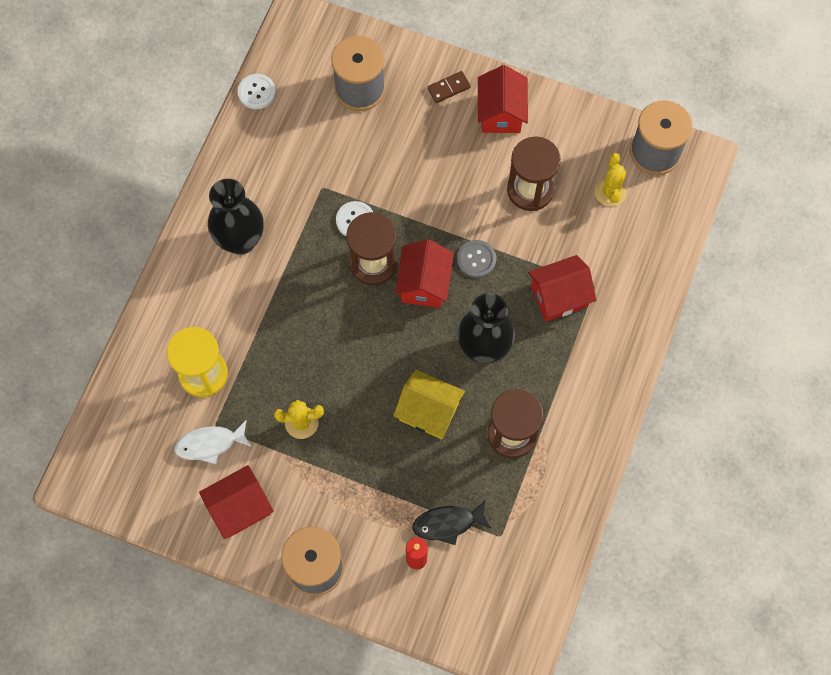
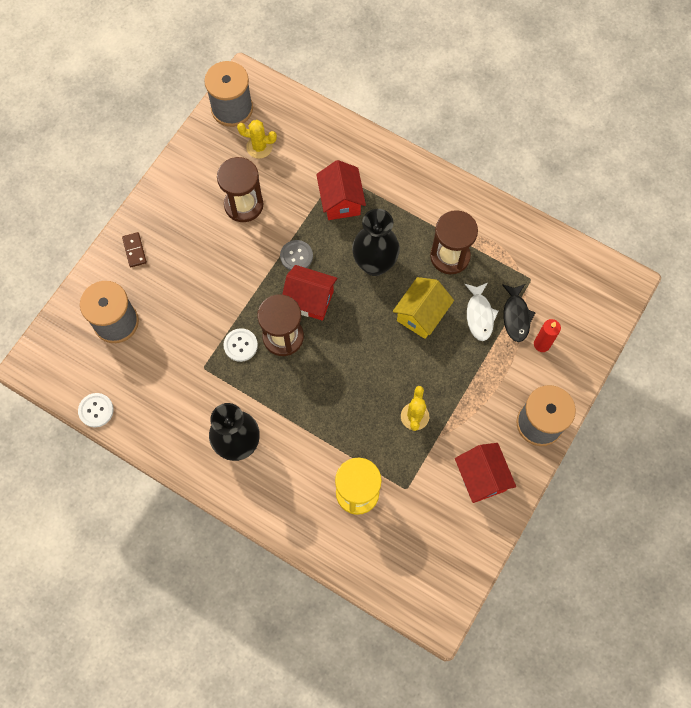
camera: 80 degrees left, 0 degrees up
white fish [174,420,252,464] -> white fish moved to [465,283,499,341]
red house [478,65,528,133] -> none

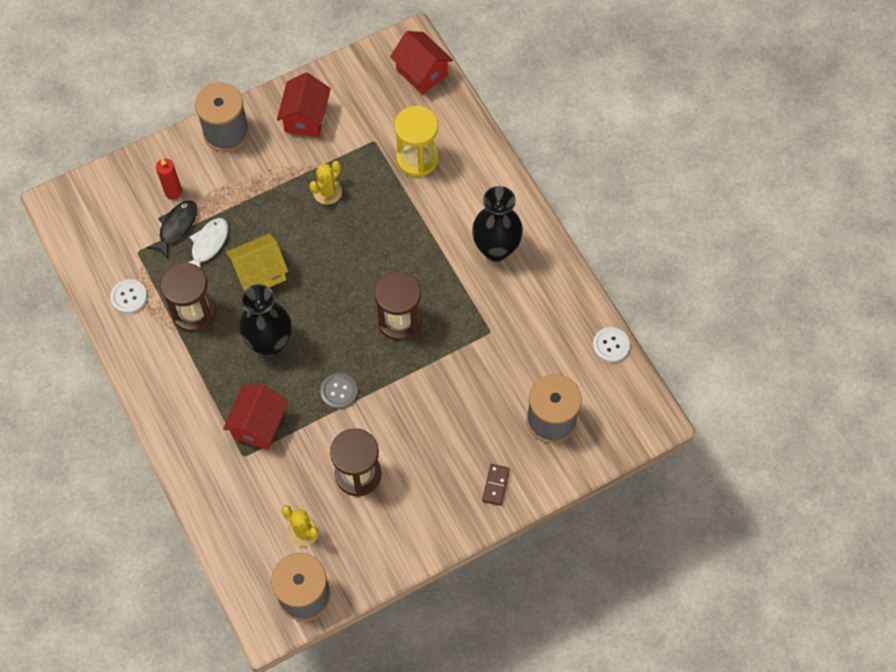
camera: 150 degrees left, 5 degrees down
white button [223,328,258,362] -> white button moved to [110,279,147,314]
red house [282,265,337,321] -> red house moved to [390,31,453,94]

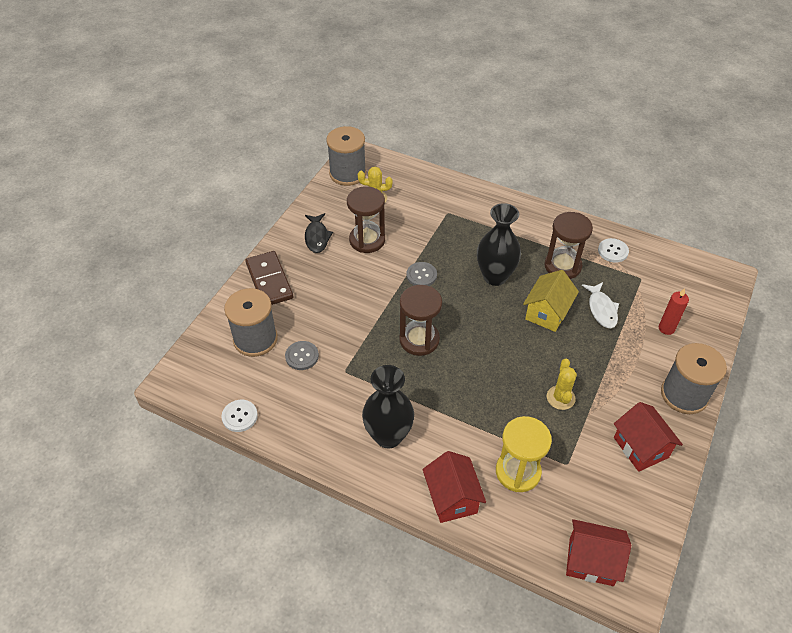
camera: 145 degrees right, 15 degrees down
black fish [147,200,197,258] -> black fish moved to [305,213,333,253]
red house [223,384,288,450] -> red house moved to [422,451,486,523]
brown domino [482,464,510,506] -> brown domino [245,251,293,305], size x1.97
none -> grey button [285,341,319,370]

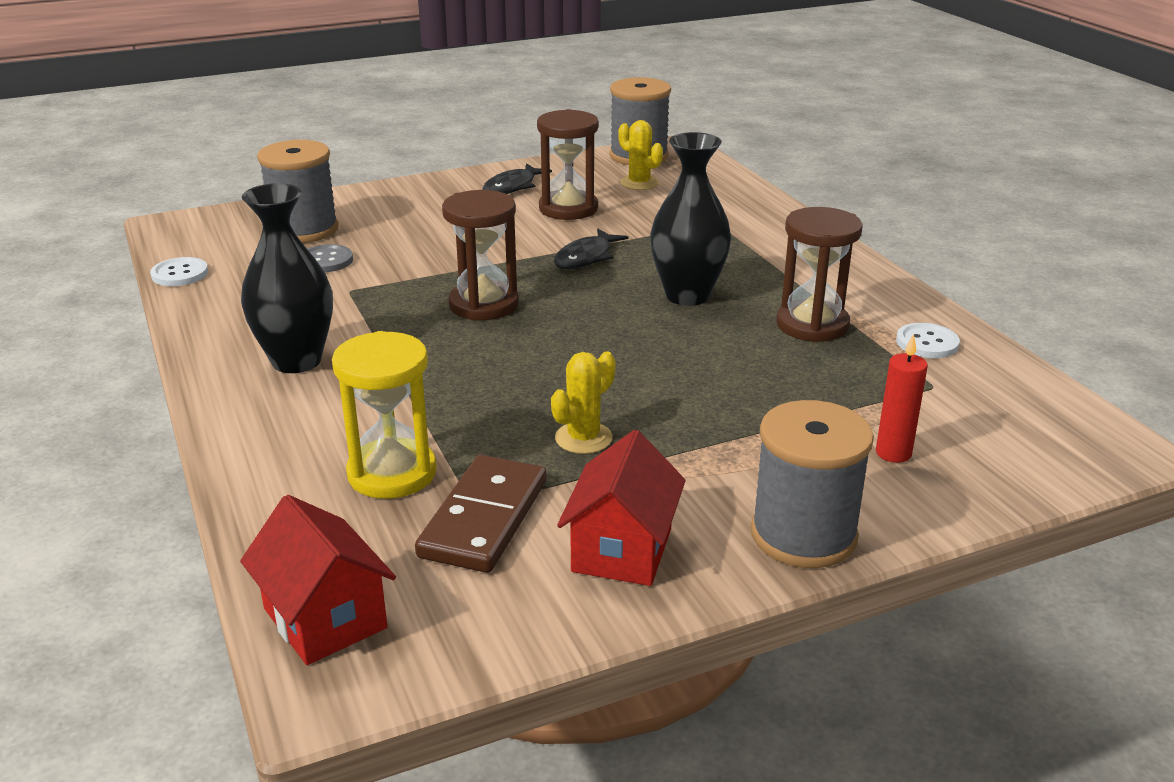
camera: 40 degrees right, 20 degrees down
brown domino [245,251,293,305] -> brown domino moved to [415,455,547,573]
grey button [406,262,437,286] -> black fish [554,229,628,269]
red house [422,451,486,523] -> none
yellow house [523,270,579,332] -> none
white fish [582,282,619,328] -> none

